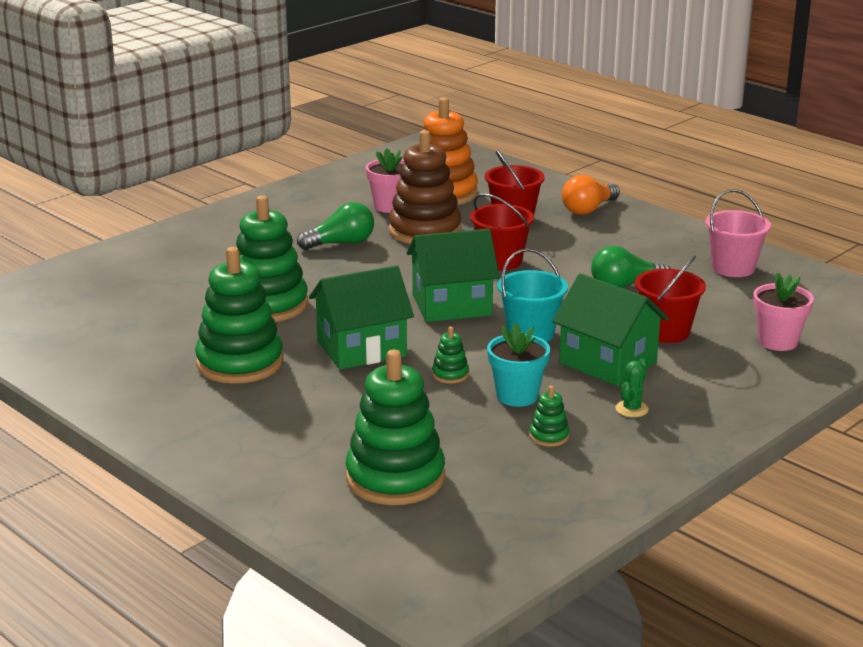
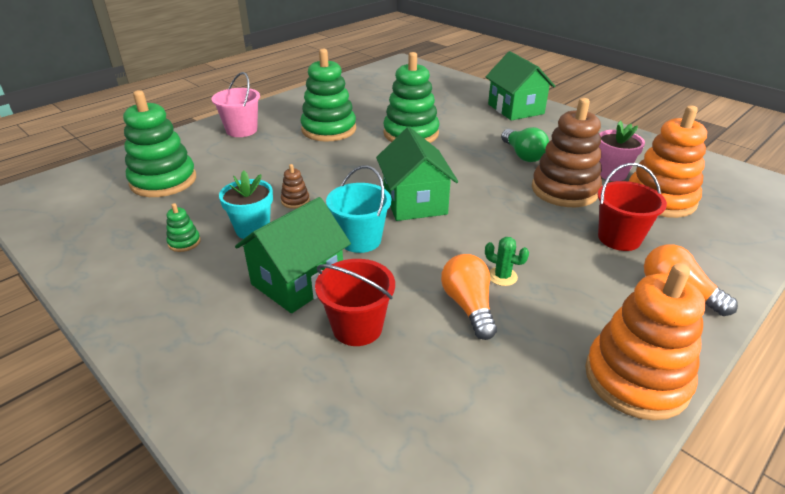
camera: 90 degrees right, 10 degrees up
green house [309,265,414,370] -> green house moved to [486,51,555,120]
green stacking toy [432,327,469,384] -> brown stacking toy [281,164,310,209]
red bucket [470,193,534,270] -> none
green light bulb [591,246,671,288] -> orange light bulb [441,254,497,340]
green cactus [615,359,649,417] -> green cactus moved to [485,237,529,286]
pink bucket [705,189,771,277] -> pink bucket moved to [212,72,260,137]
pink flower pot [753,272,814,351] -> none
none -> orange stacking toy [585,263,705,420]

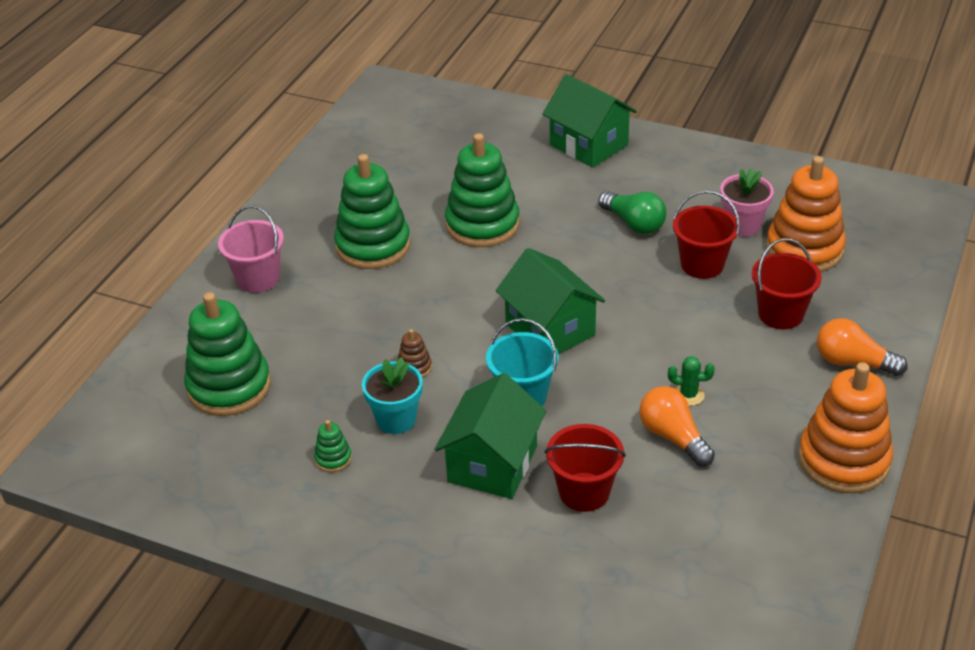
camera: 20 degrees left, 5 degrees up
brown stacking toy [532,98,602,207] -> red bucket [673,190,740,279]

